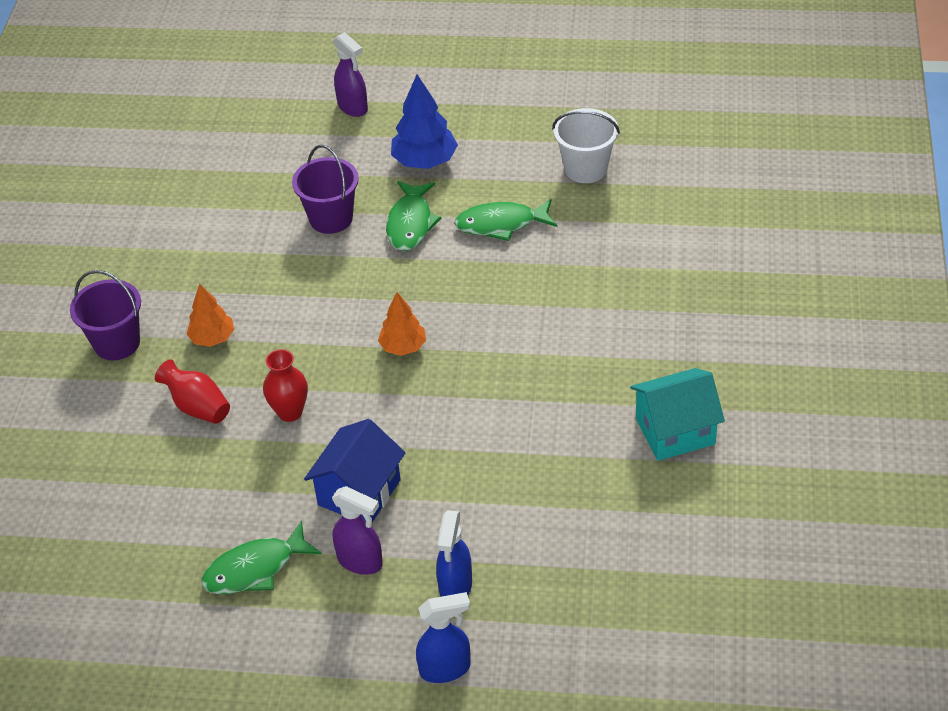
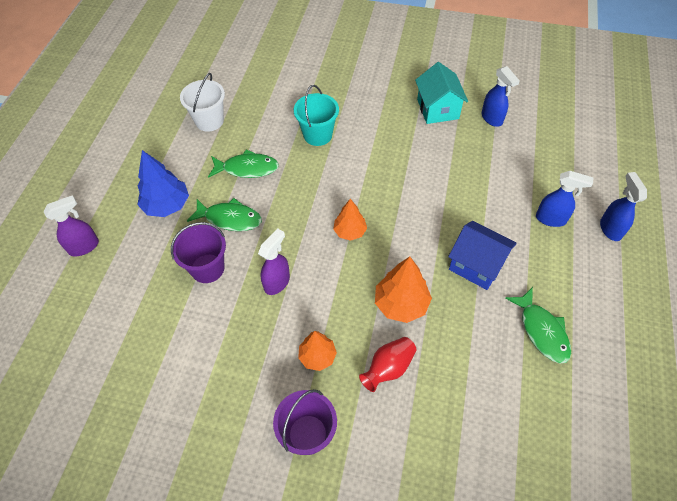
camera: 85 degrees left, 10 degrees up
red vase [263,349,308,422] -> orange tree [375,257,432,323]
purple spray bottle [332,486,383,575] -> purple spray bottle moved to [258,228,290,295]
green fish [454,199,557,241] -> green fish turned 90 degrees counterclockwise [208,150,279,178]
none -> turquoise bucket [294,85,339,146]
none -> blue spray bottle [482,66,520,127]

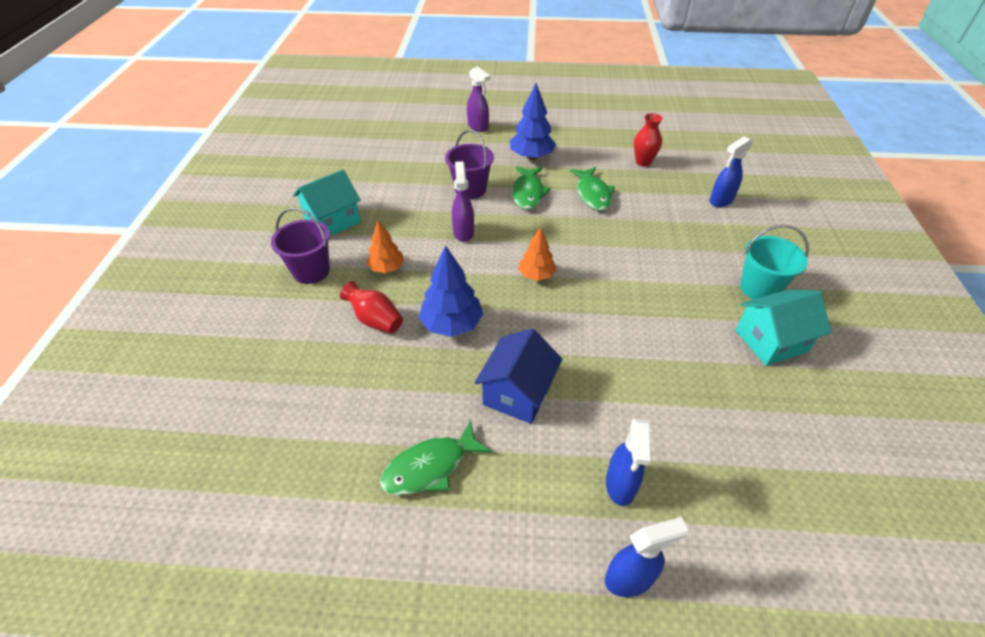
camera: 80 degrees right, 10 degrees down
white bucket [180,73,225,132] -> red vase [634,113,663,167]
purple spray bottle [258,228,290,295] -> purple spray bottle turned 120 degrees counterclockwise [452,161,474,242]
turquoise bucket [294,85,339,146] -> turquoise bucket moved to [740,225,809,300]
orange tree [375,257,432,323] -> blue tree [419,245,483,337]
blue spray bottle [482,66,520,127] -> blue spray bottle moved to [710,136,753,207]
none -> turquoise house [293,169,361,236]

